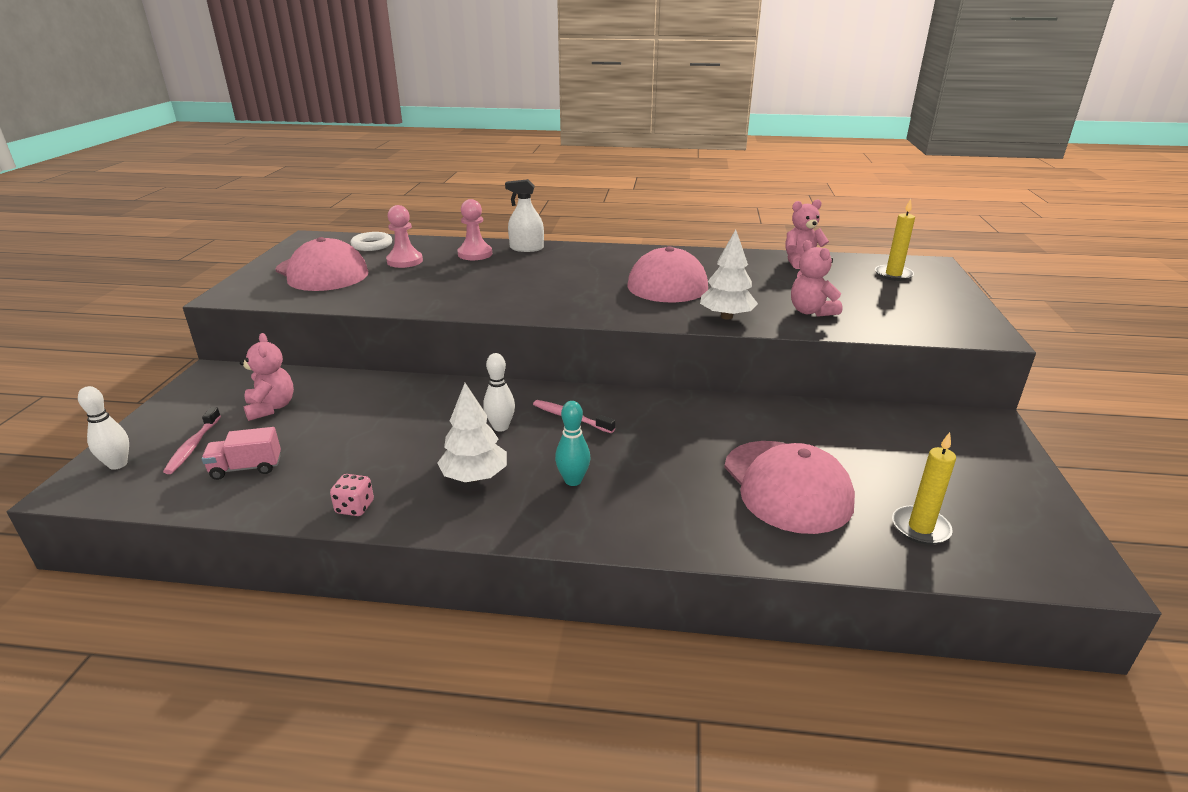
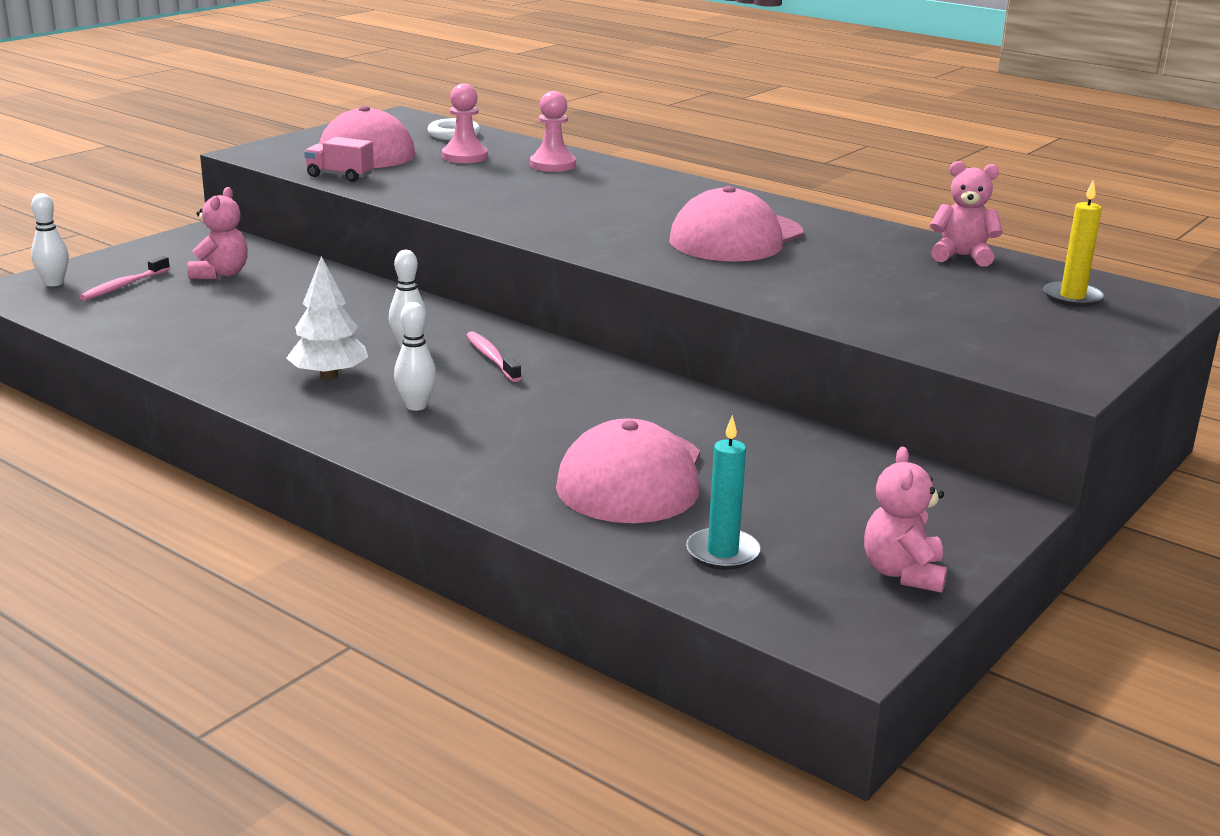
camera: 30 degrees right, 5 degrees down
pink truck [201,427,281,480] -> pink truck moved to [304,137,374,182]
pink dice [330,474,374,516] -> none
white spray bottle [505,179,544,252] -> none
turquoise bowling pin [555,401,590,486] -> white bowling pin [394,302,436,411]
white tree [700,230,758,320] -> none
pink teddy bear [791,240,842,317] -> pink teddy bear moved to [864,447,947,593]
yellow candle [892,432,956,545] -> turquoise candle [686,415,760,570]

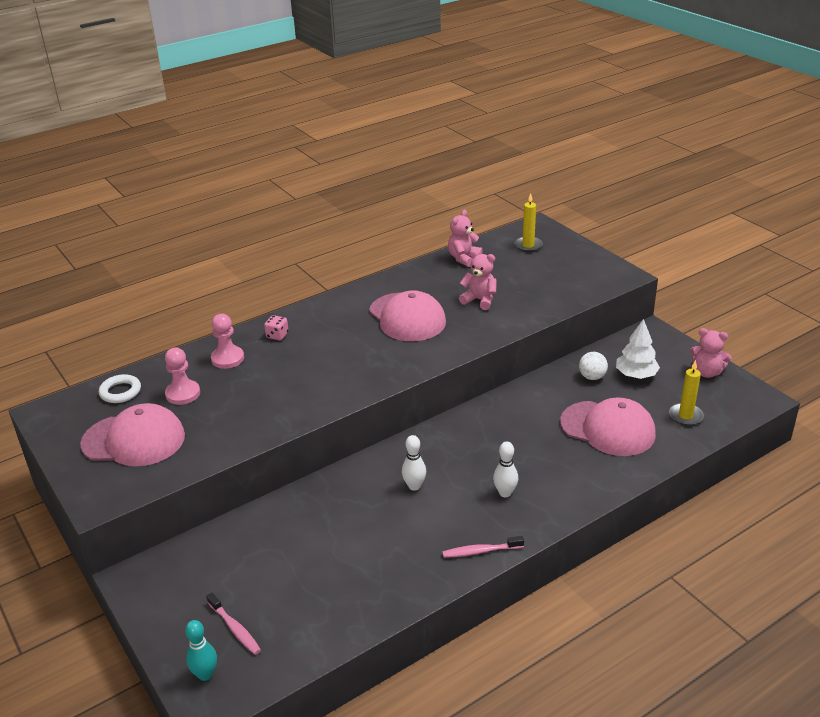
camera: 70 degrees left, 10 degrees up
white bowling pin [31,193,69,286] -> turquoise bowling pin [185,620,217,681]
pink teddy bear [187,187,248,279] -> pink teddy bear moved to [459,250,497,310]
white tree [286,256,368,380] -> white tree moved to [616,319,660,379]
pink truck [304,137,374,182] -> none
pink toothbrush [466,331,521,382] -> pink toothbrush moved to [442,536,524,558]
turquoise candle [686,415,760,570] -> yellow candle [669,360,704,426]
none -> pink dice [264,315,289,340]
none -> white ball [579,352,608,380]

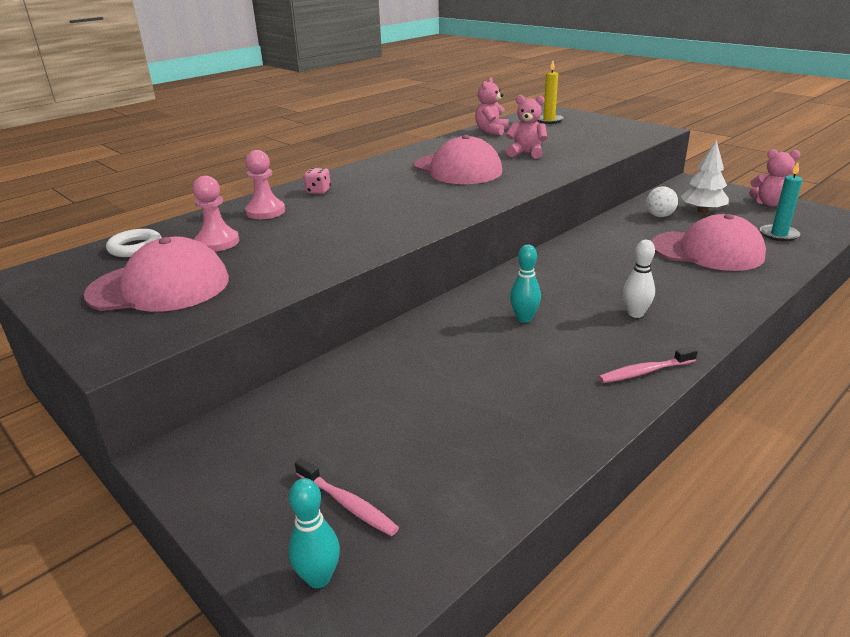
camera: 10 degrees left, 5 degrees down
white bowling pin [402,435,426,491] -> turquoise bowling pin [510,245,541,323]
yellow candle [669,360,704,426] -> turquoise candle [760,162,803,242]

